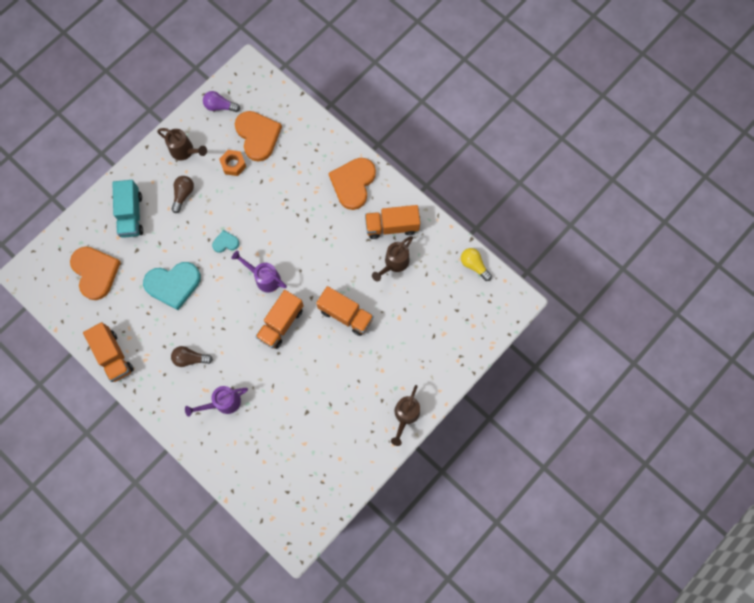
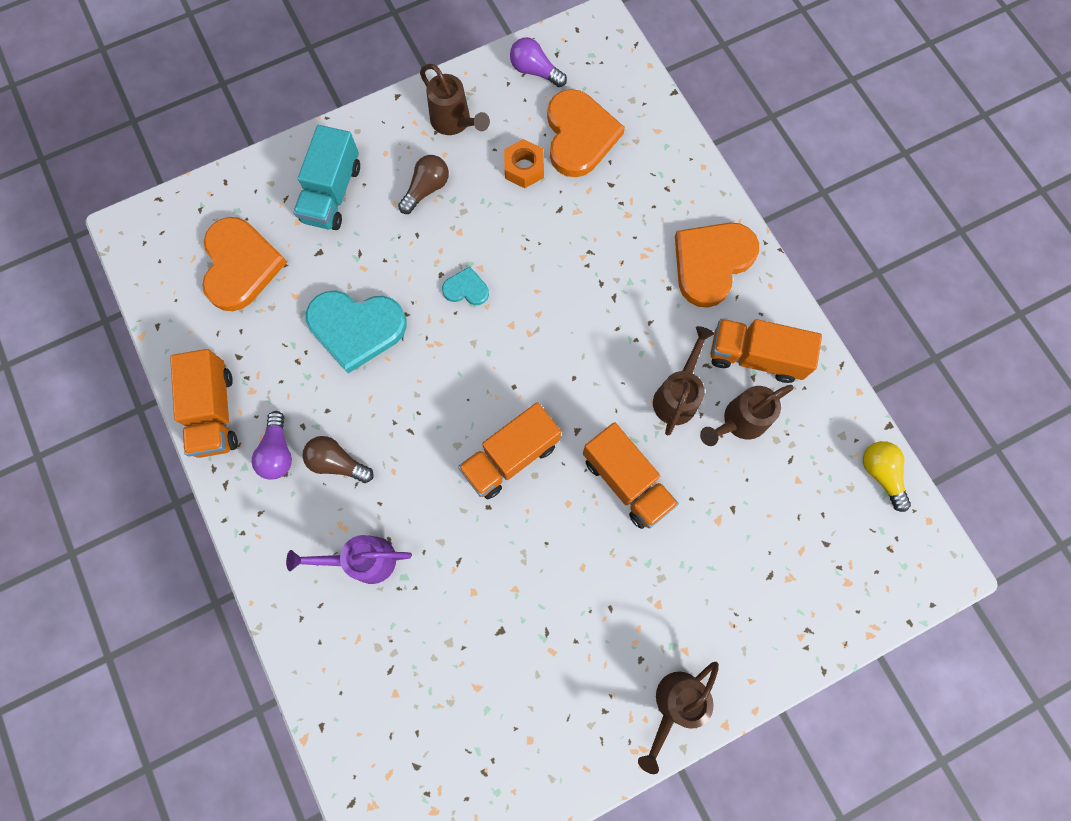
camera: 20 degrees right, 0 degrees up
purple watering can [231,251,287,293] -> none
none -> purple light bulb [252,411,292,480]
none -> brown watering can [653,326,714,435]

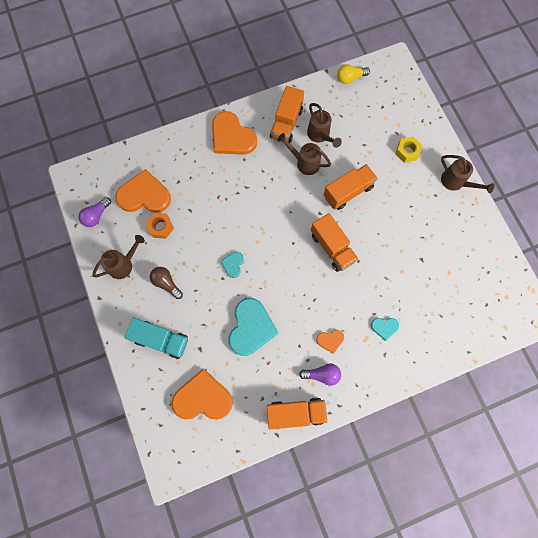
camera: 85 degrees left, 0 degrees up
purple watering can [286,535,412,584] -> turquoise heart [371,318,399,341]
brown light bulb [302,436,374,483] -> orange heart [316,330,344,354]
none -> yellow nut [395,137,422,163]

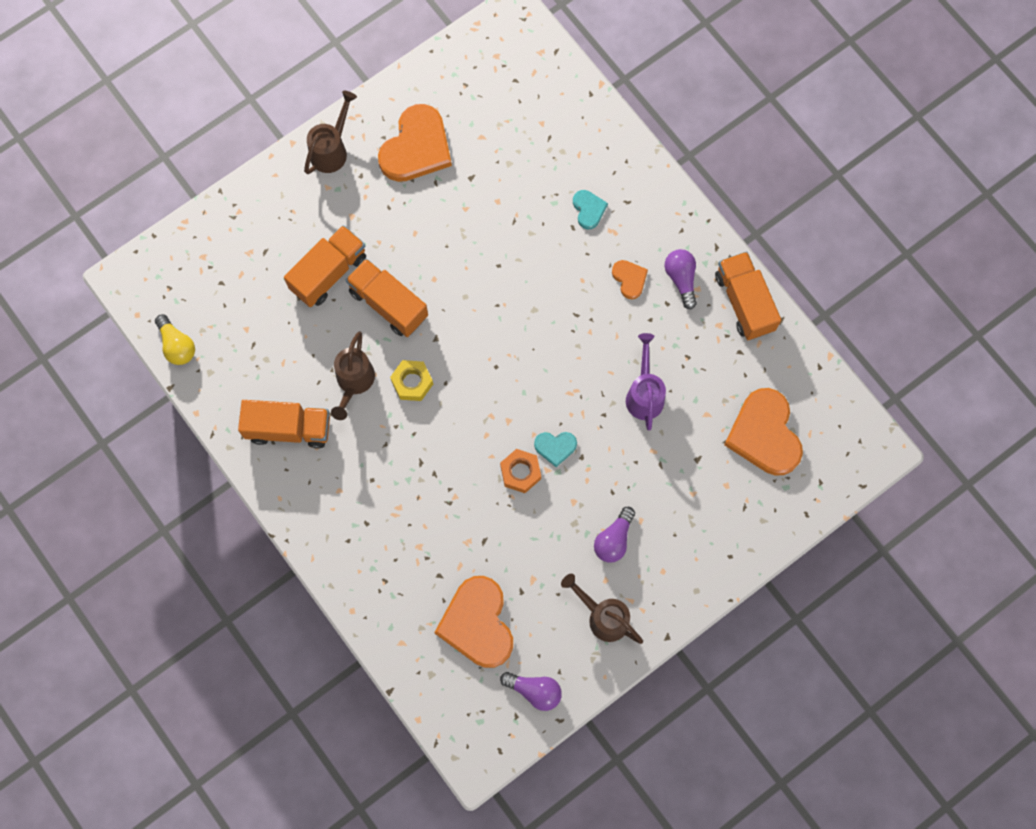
camera: 105 degrees left, 0 degrees up
turquoise truck [124,318,188,359] -> none
orange nut [146,213,174,238] -> orange nut moved to [500,449,541,493]
brown light bulb [150,267,183,299] -> purple light bulb [594,507,635,563]
orange heart [212,111,257,155] -> orange heart moved to [378,104,452,182]
turquoise heart [229,298,278,356] -> purple watering can [626,333,666,430]
brown watering can [307,103,342,148] -> none
orange truck [311,213,358,272] -> orange truck moved to [284,225,366,307]
yellow nut [395,137,422,163] -> yellow nut moved to [390,360,433,401]

